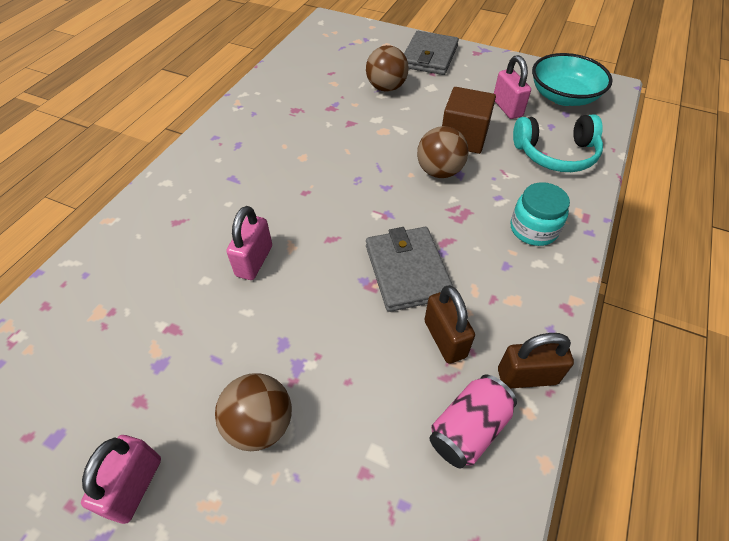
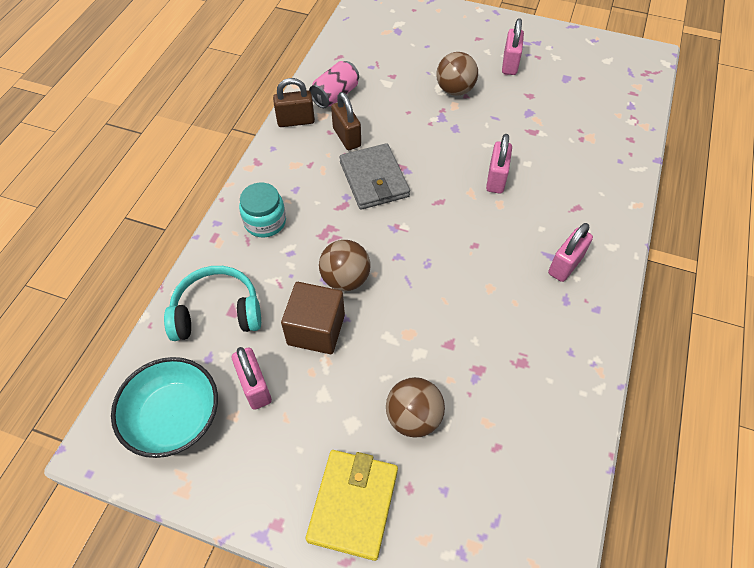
camera: 175 degrees right, 5 degrees up
grey wallet [404,31,459,75] -> yellow wallet [306,450,398,561]
none -> pink padlock [548,223,593,282]

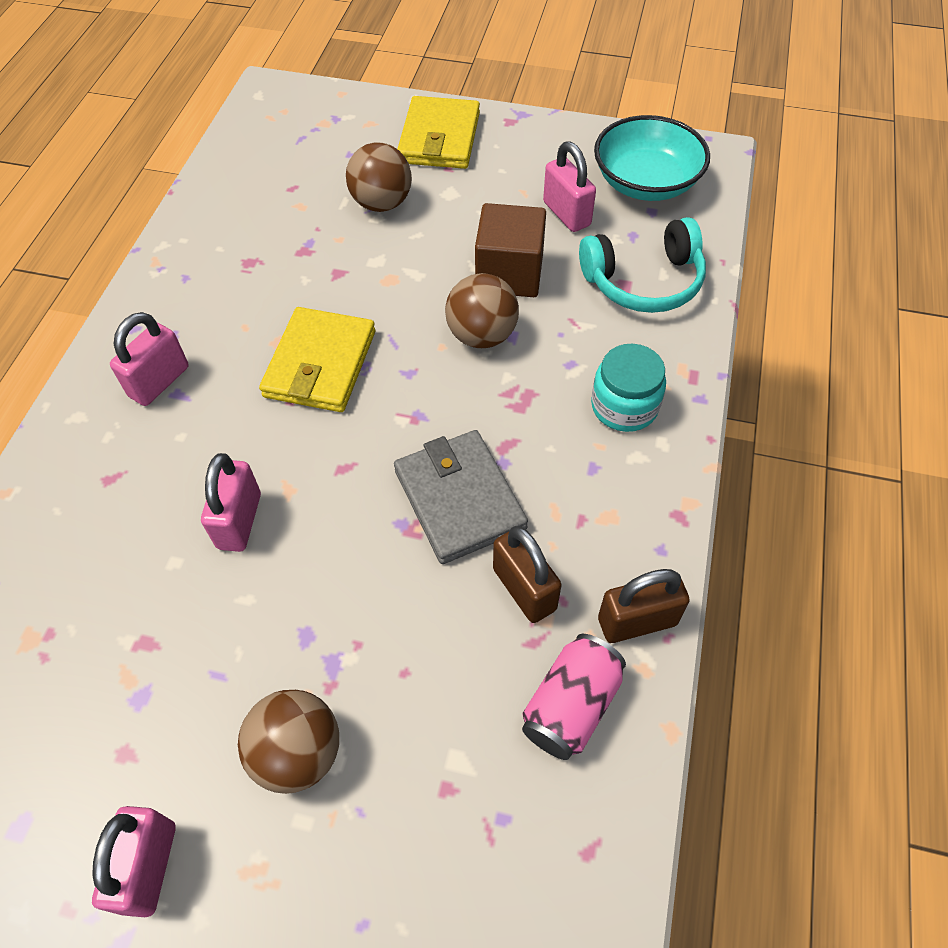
camera: 175 degrees right, 0 degrees up
none -> yellow wallet [259,307,375,412]

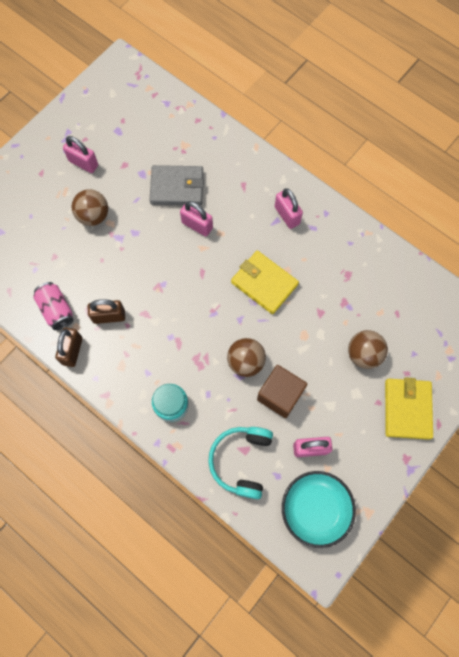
camera: 115 degrees right, 15 degrees up
grey wallet [394,430,528,564] -> grey wallet moved to [150,165,204,205]
yellow wallet [398,96,480,169] -> yellow wallet turned 60 degrees clockwise [385,377,433,440]

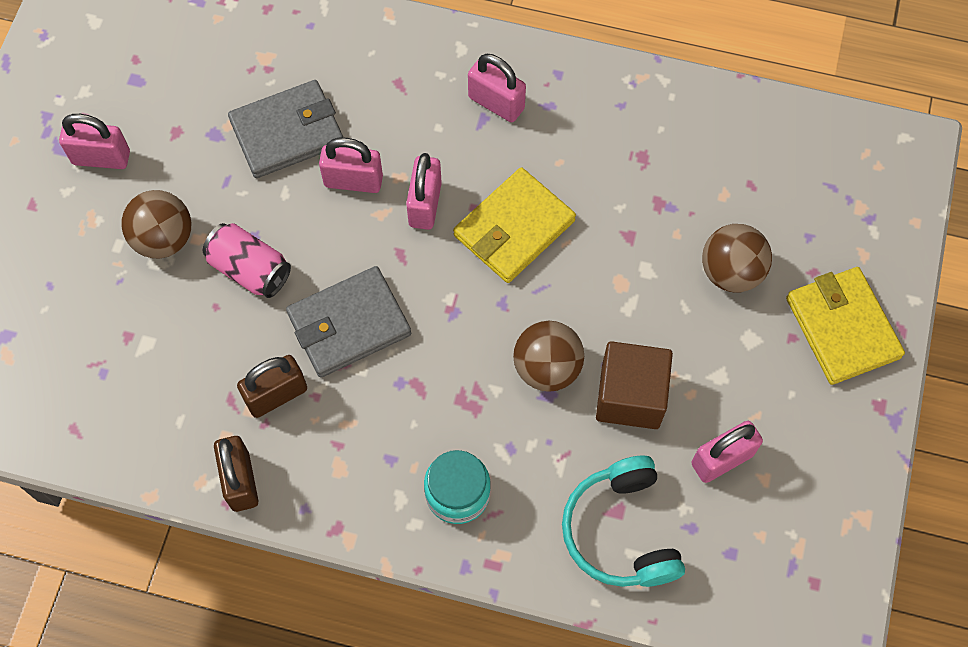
camera: 25 degrees left, 5 degrees down
pink can [33,282,74,330] -> pink can moved to [203,223,291,298]
yellow wallet [231,251,299,314] -> yellow wallet turned 60 degrees counterclockwise [453,167,576,283]
turquoise bowl [282,471,356,548] -> none
none -> grey wallet [286,266,411,378]
none -> pink padlock [406,153,442,230]

